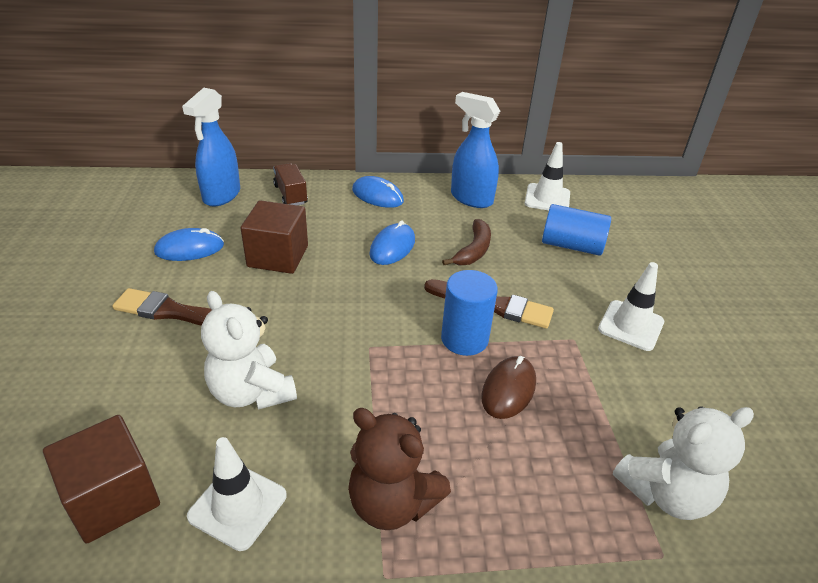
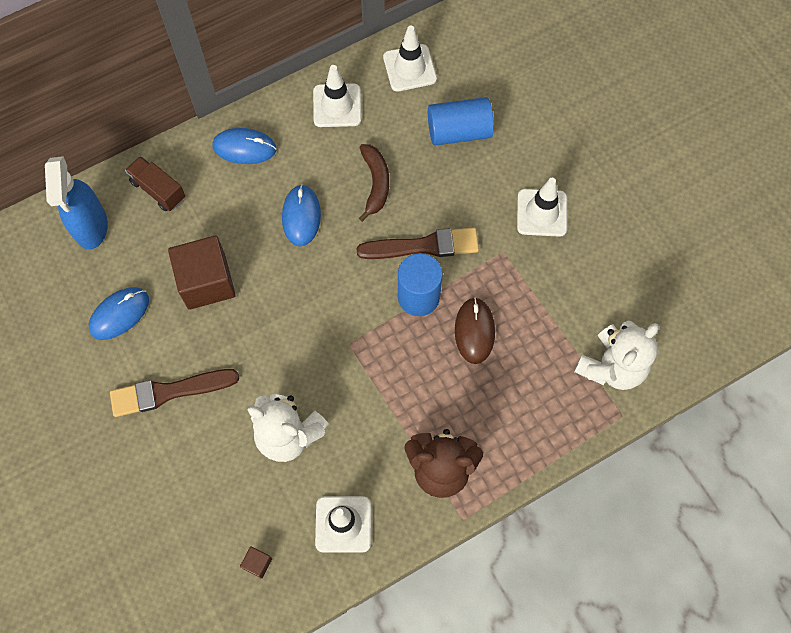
camera: 25 degrees left, 30 degrees up
brown cube [43,415,160,544] -> brown cube [240,546,272,579], size x0.41
blue spray bottle [451,92,500,208] -> white traffic cone [313,65,361,127]

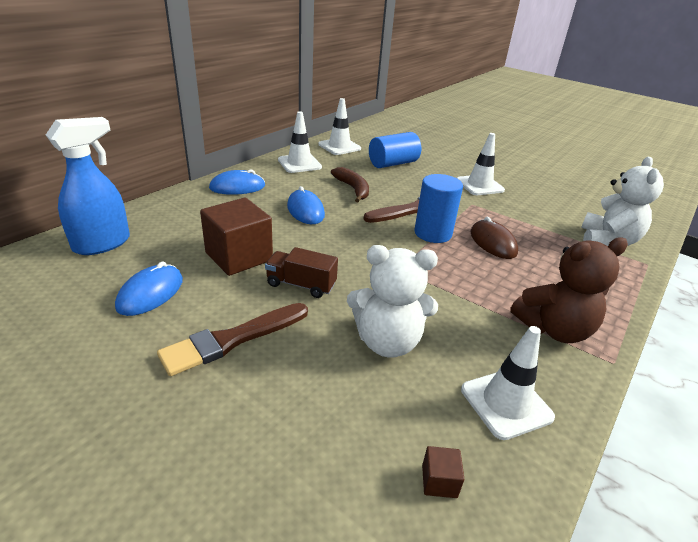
camera: 25 degrees left, 35 degrees down
blue spray bottle [45,156,108,250] -> blue spray bottle turned 105 degrees counterclockwise [46,117,130,255]
brown truck [125,156,185,211] -> brown truck moved to [265,247,338,298]

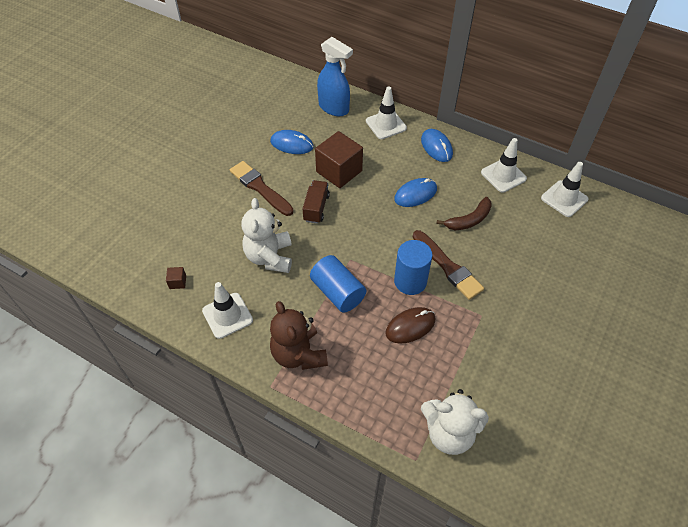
camera: 85 degrees right, 20 degrees up
blue cylinder [369,132,421,168] -> blue cylinder moved to [310,255,366,313]
white traffic cone [457,133,505,195] -> white traffic cone moved to [366,86,407,139]

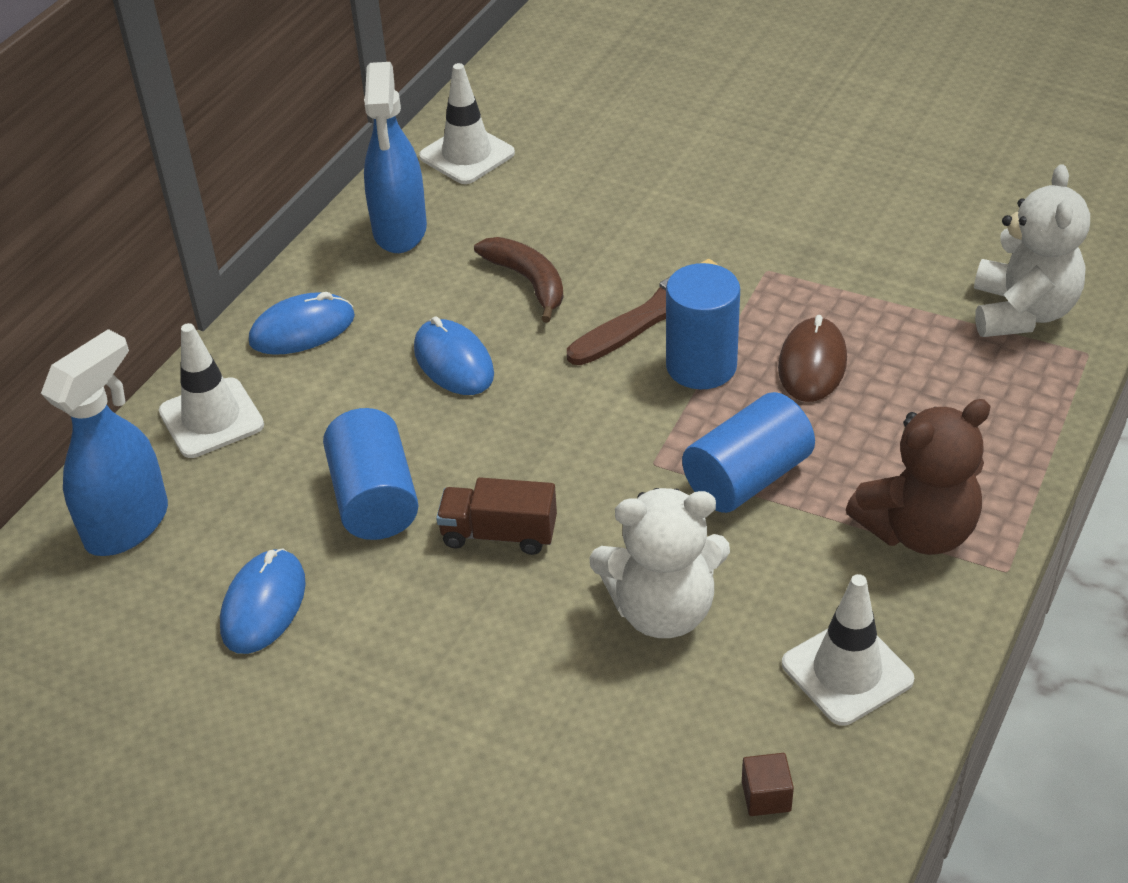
camera: 90 degrees left, 10 degrees down
brown brush [230,161,294,216] -> none
brown cube [315,131,363,188] -> blue cylinder [323,408,418,540]
brown mouse [385,307,435,344] -> brown mouse turned 45 degrees clockwise [778,315,847,402]
white traffic cone [481,138,527,193] -> blue spray bottle [364,62,427,253]

